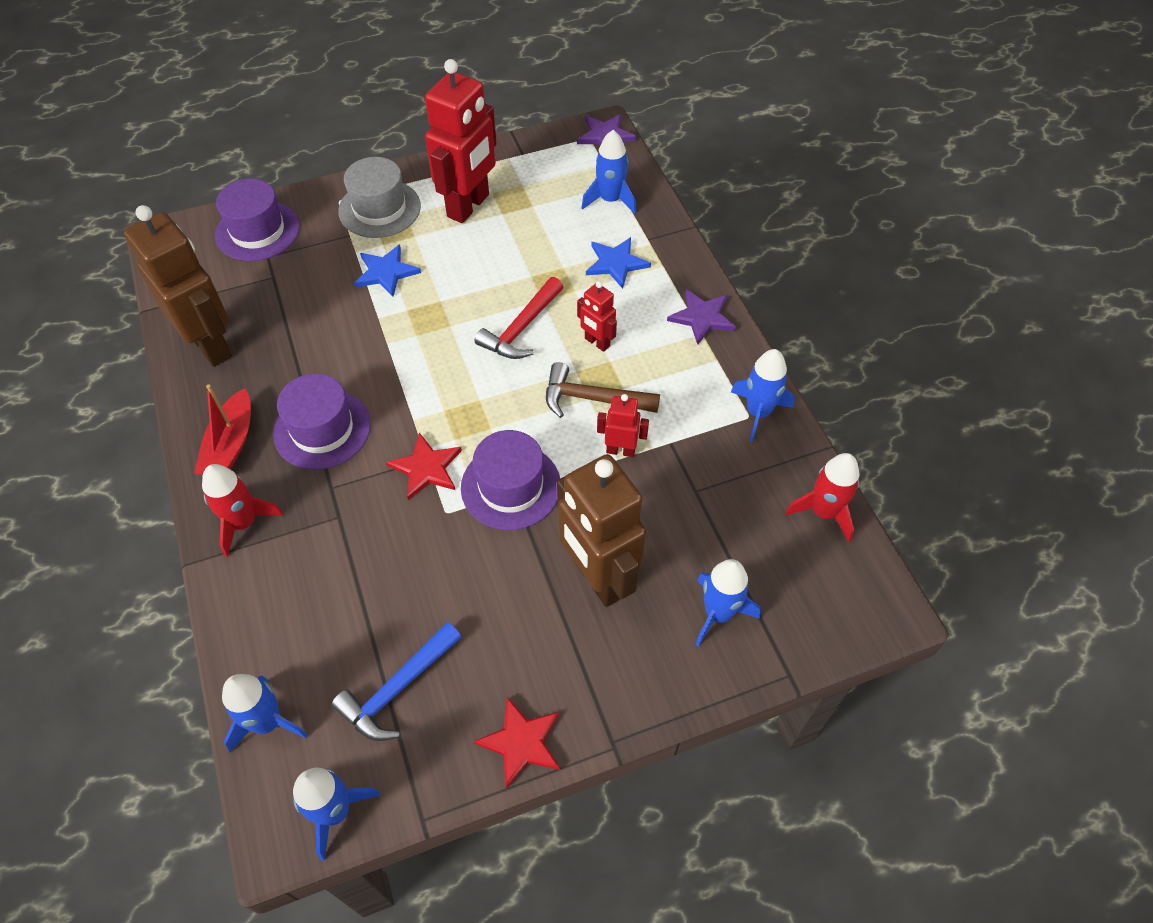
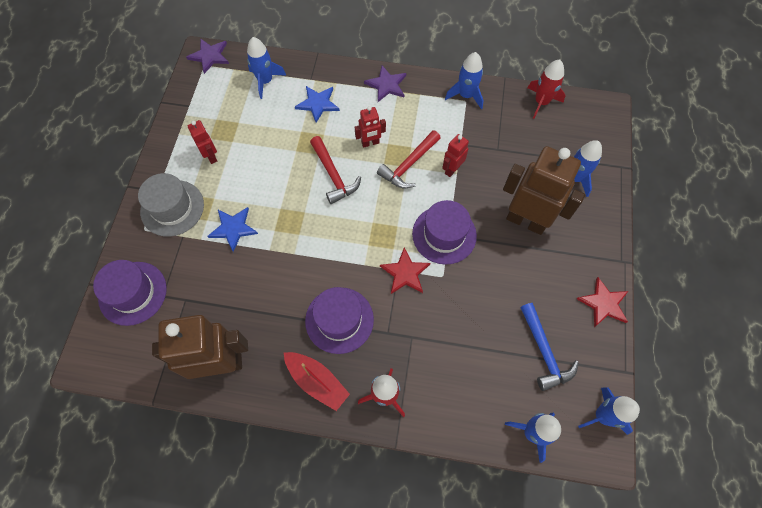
camera: 60 degrees left, 10 degrees up
red robot [425,59,497,223] -> red robot [188,120,217,164], size x0.48
brown hammer [546,362,660,418] -> red hammer [377,130,441,188]
brown robot [557,454,646,607] -> brown robot turned 150 degrees counterclockwise [503,146,585,235]

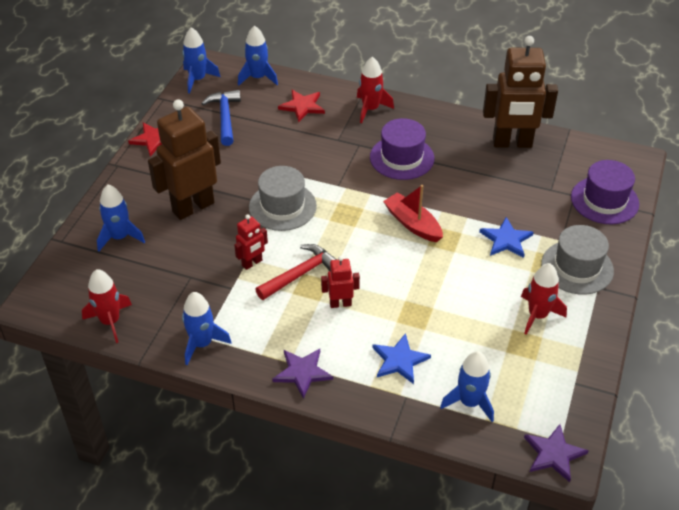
camera: 170 degrees left, 20 degrees down
red robot [188,120,217,164] -> red rocket [521,263,567,335]
red boat [284,352,350,411] -> red boat moved to [383,185,443,242]
red hammer [310,136,361,204] -> none
red star [380,247,430,294] -> red star moved to [278,90,325,122]
purple hat [412,200,477,264] -> grey hat [249,166,317,231]
brown robot [503,146,585,235] -> brown robot turned 105 degrees clockwise [148,100,221,220]

